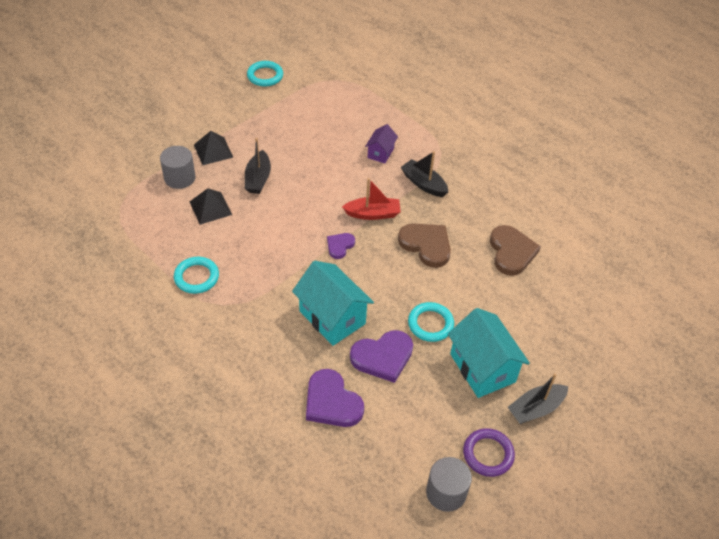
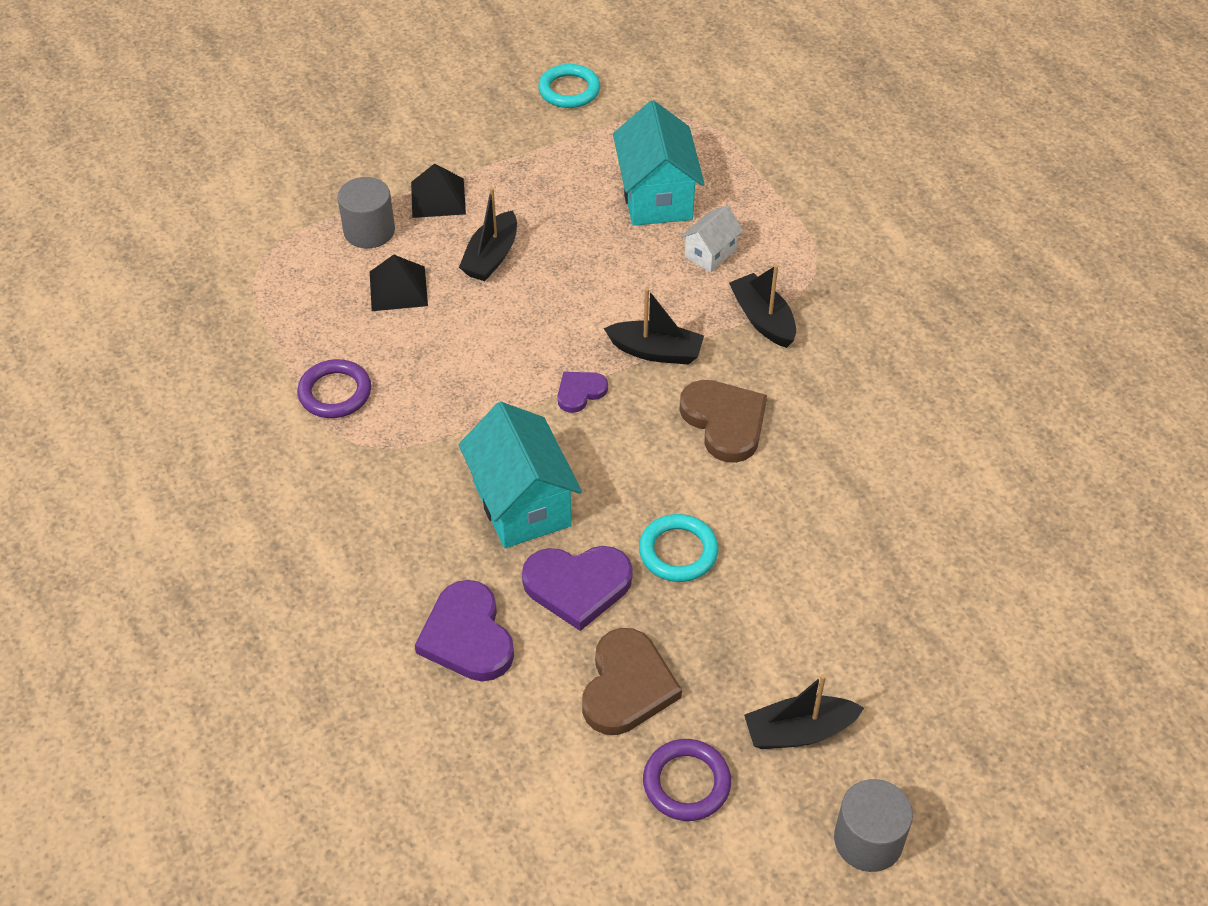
camera: 20 degrees right, 0 degrees up
turquoise ring [174,257,219,294] -> purple ring [297,359,371,418]
red boat [342,178,401,220] -> black boat [604,288,704,365]
purple house [365,124,398,164] -> white house [681,206,743,272]
grey cylinder [426,457,472,512] -> grey cylinder moved to [834,779,913,872]
turquoise house [448,308,530,398] -> turquoise house moved to [613,100,704,226]
brown heart [490,225,541,276] -> brown heart moved to [582,628,682,735]

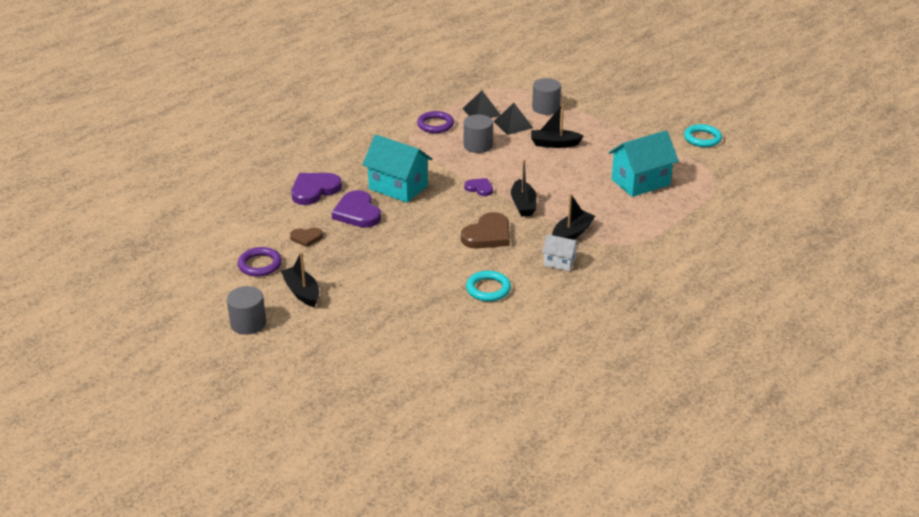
camera: 70 degrees right, 15 degrees down
black pyramid [411,163,466,218] -> black pyramid moved to [463,91,501,118]
turquoise house [459,402,582,548] -> turquoise house turned 75 degrees clockwise [362,135,432,203]
brown heart [582,628,682,735] -> brown heart [290,228,323,247], size x0.56
turquoise ring [639,514,719,582] -> turquoise ring moved to [466,271,511,301]
white house [681,206,743,272] -> white house moved to [542,234,579,271]
none -> grey cylinder [464,114,493,153]

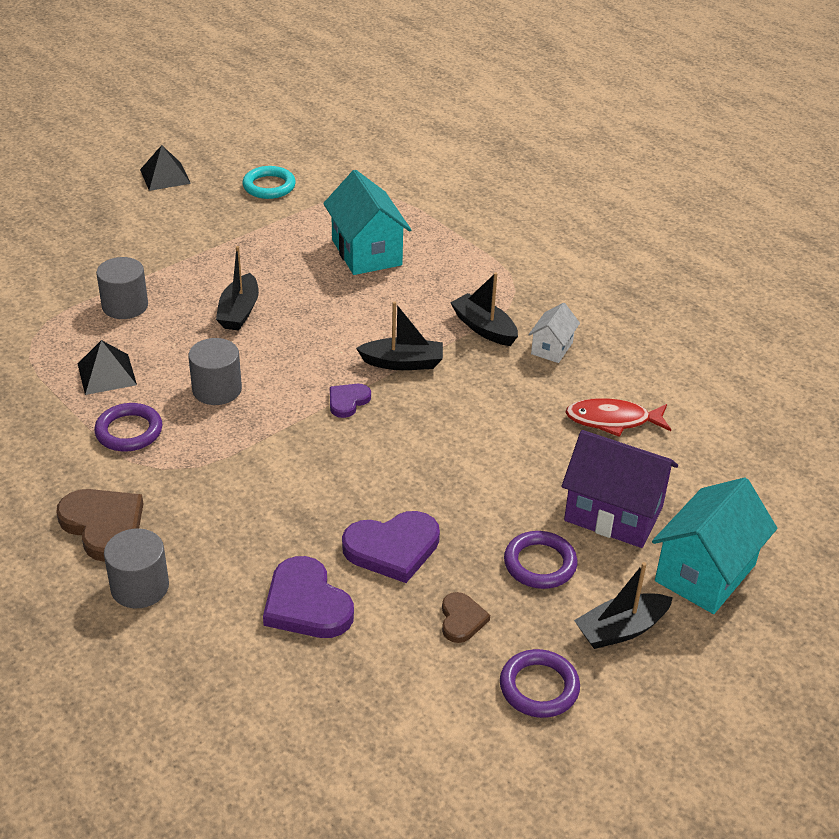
camera: 85 degrees left, 5 degrees up
grey cylinder [227,286,266,335] -> grey cylinder moved to [104,528,169,608]
turquoise house [362,135,432,203] -> turquoise house moved to [652,477,777,614]
brown heart [461,212,510,249] -> brown heart moved to [56,489,143,562]
turquoise ring [466,271,511,301] -> red fish [565,398,671,437]
black pyramid [493,103,533,135] -> black pyramid moved to [140,145,191,191]
none -> purple ring [504,531,577,589]
none -> purple house [562,430,678,548]

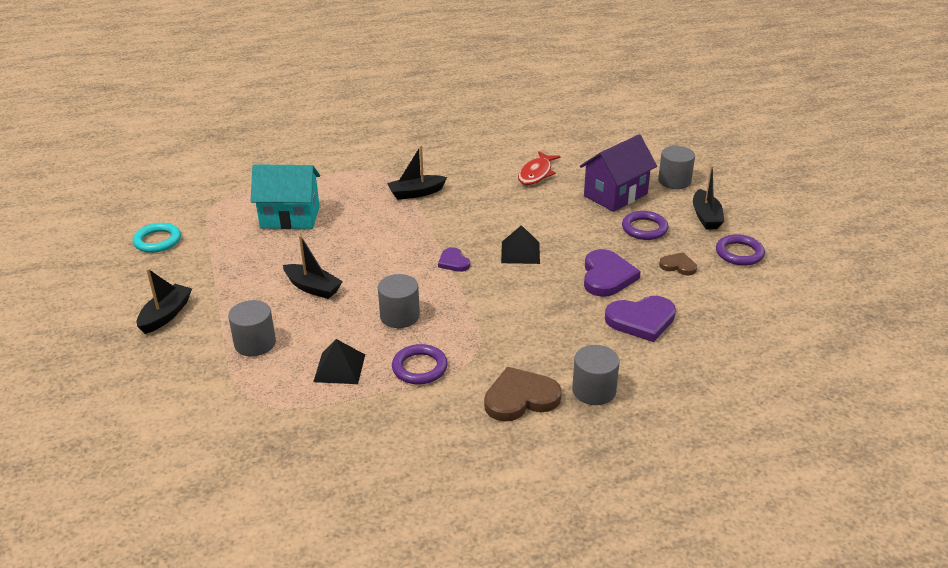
camera: 65 degrees left, 5 degrees down
black pyramid [140,145,191,191] -> black pyramid moved to [501,225,540,264]
black boat [356,301,443,370] -> black boat moved to [137,268,192,334]
white house [528,303,580,363] -> none
turquoise house [652,477,777,614] -> grey cylinder [658,146,695,189]

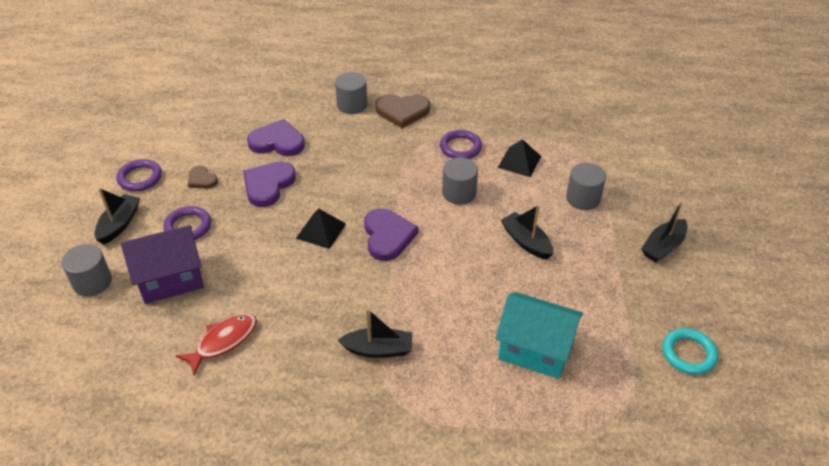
camera: 160 degrees left, 10 degrees up
purple heart [438,247,470,272] -> purple heart [364,208,418,261], size x1.78

